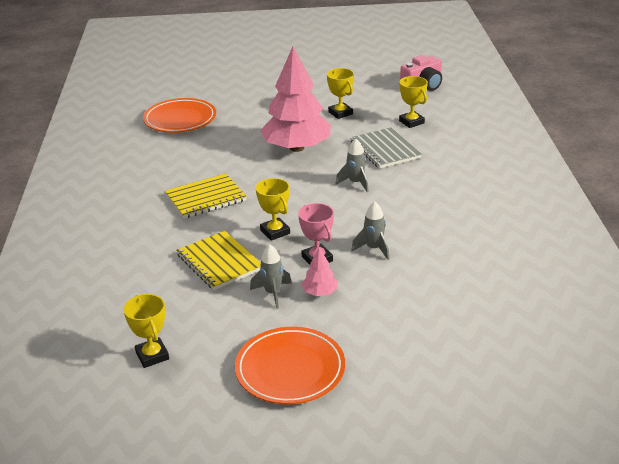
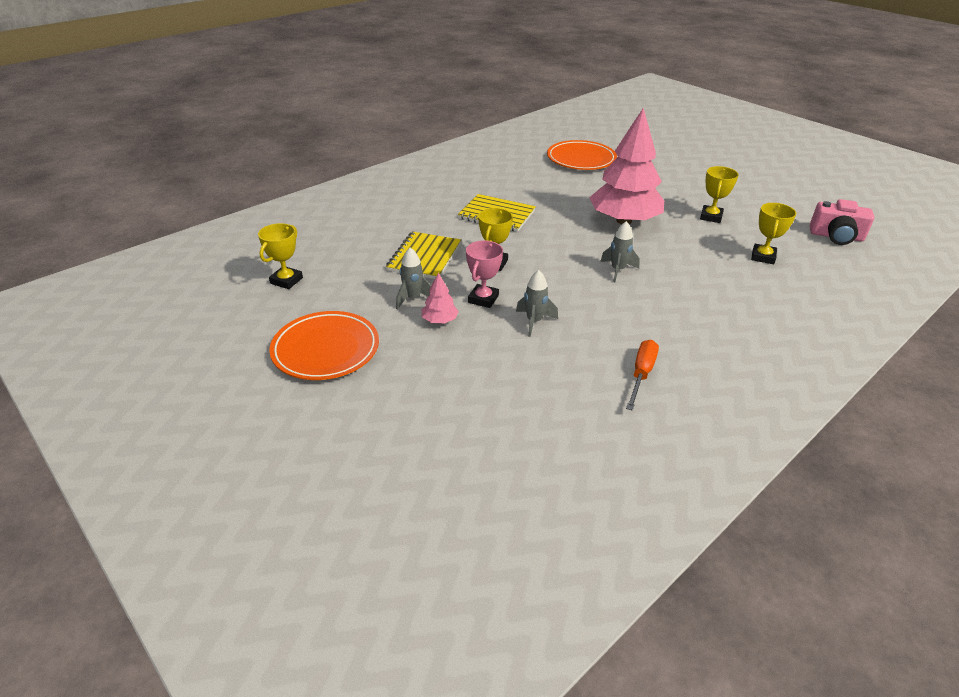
camera: 50 degrees right, 5 degrees up
grey notebook [350,127,422,169] -> none
none -> orange screwdriver [626,340,659,411]

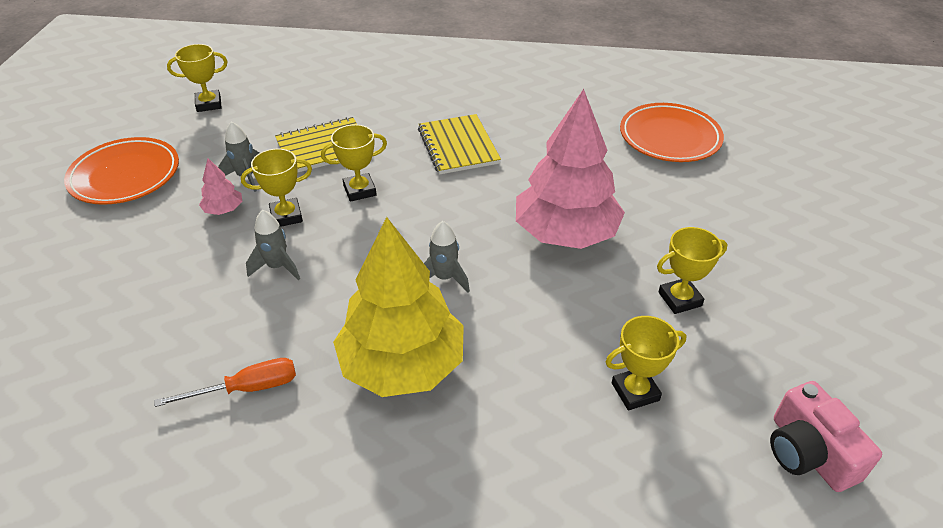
camera: 50 degrees right, 5 degrees up
pink trophy [466,240,503,308] -> yellow trophy [241,149,312,227]
none -> yellow tree [333,217,464,397]

